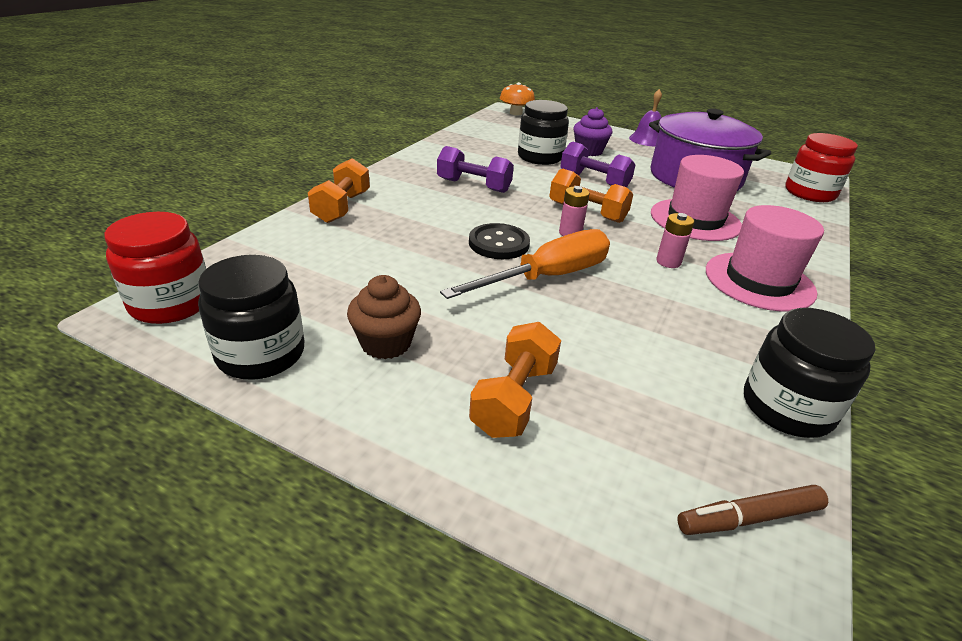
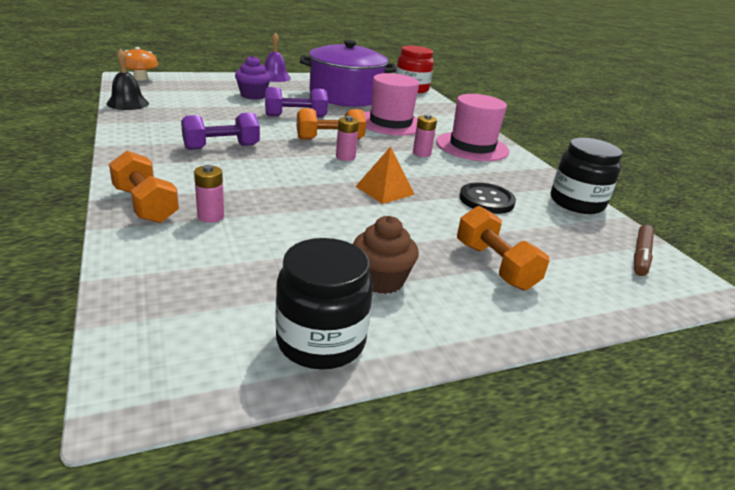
camera: 50 degrees left, 5 degrees down
red jar [104,212,206,324] -> none
orange screwdriver [440,229,610,299] -> orange pyramid [355,146,415,204]
black button [469,223,530,259] -> black button moved to [459,182,516,214]
black jar [518,100,569,165] -> none
none -> black bell [106,48,149,110]
none -> pink battery [194,165,224,223]

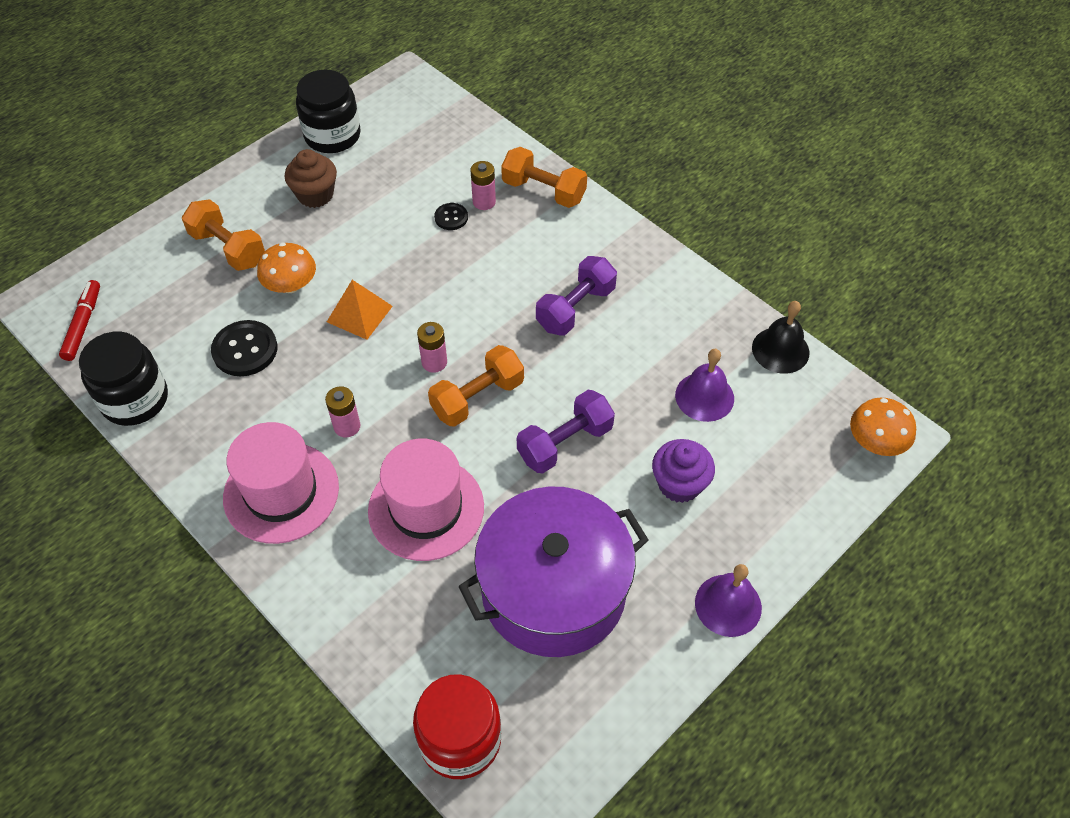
camera: 160 degrees right, 25 degrees up
brown marker [634,225,654,276] -> red marker [59,280,100,361]
none -> orange mushroom [257,242,316,293]
none -> black button [434,203,468,230]
none -> purple bell [675,349,734,422]

